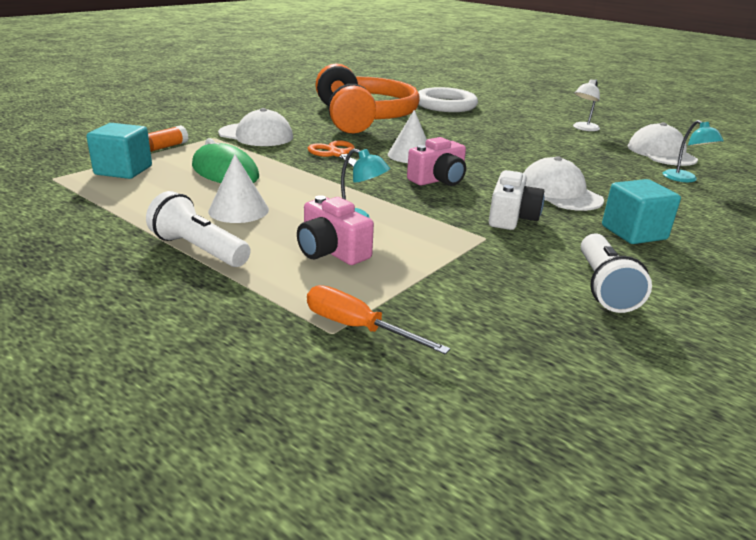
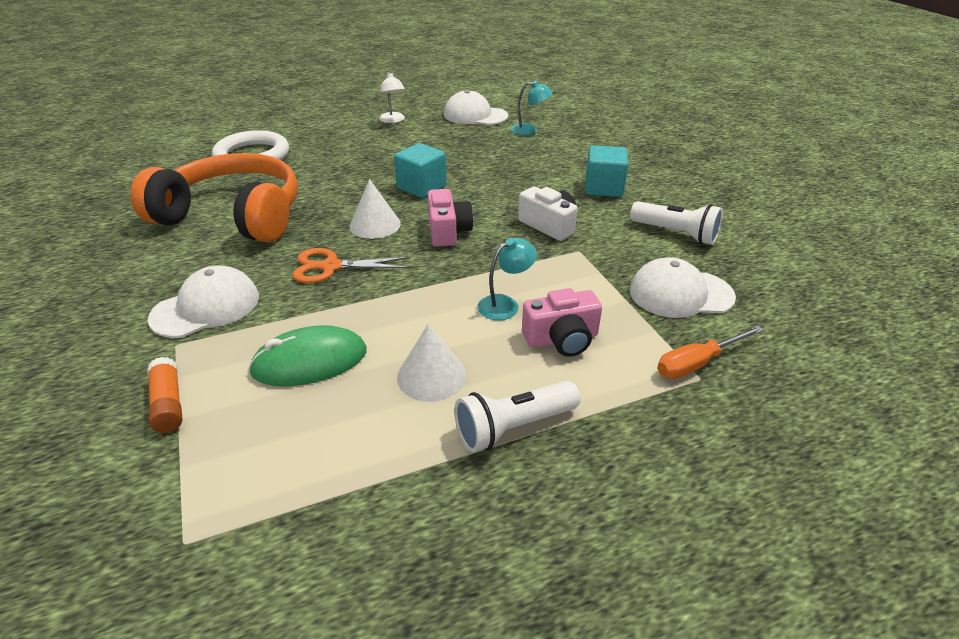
camera: 60 degrees left, 10 degrees up
turquoise cube [86,123,152,179] -> turquoise cube moved to [394,143,447,198]
white cap [523,156,604,211] -> white cap moved to [630,257,736,318]

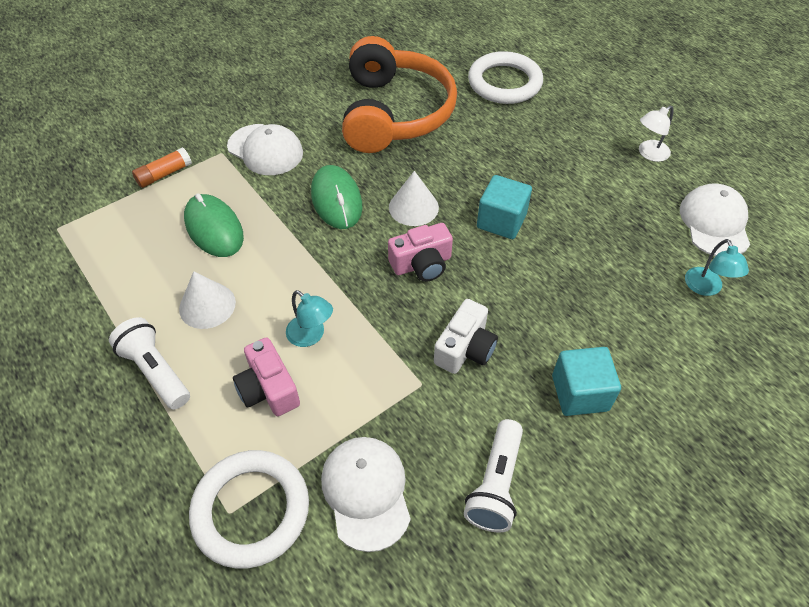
camera: 75 degrees right, 15 degrees up
orange scissors [292,248,409,283] -> green mouse [311,165,363,229]
orange screwdriver [657,326,764,379] -> white ring [189,450,309,568]

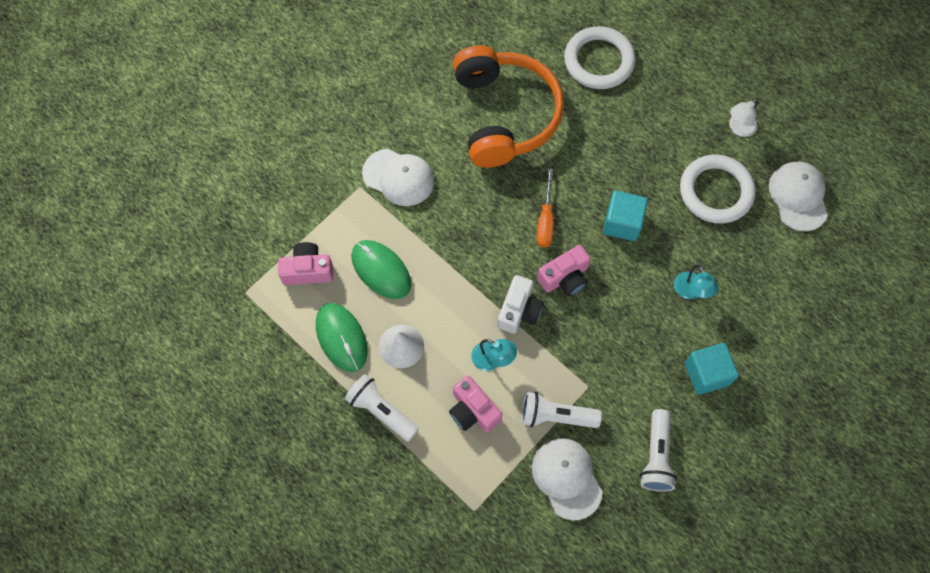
camera: 10 degrees left, 15 degrees up
orange glue stick [132,147,192,188] -> none
white ring [189,450,309,568] -> white ring moved to [680,155,756,224]
green mouse [311,165,363,229] -> green mouse moved to [316,303,368,372]
white cone [389,171,439,226] -> orange screwdriver [537,169,554,248]
white camera [434,299,498,374] -> white camera moved to [497,275,544,334]
turquoise lamp [685,239,749,296] -> turquoise lamp moved to [674,265,718,300]
none -> pink camera [278,242,333,285]
none -> white flashlight [521,392,602,428]

